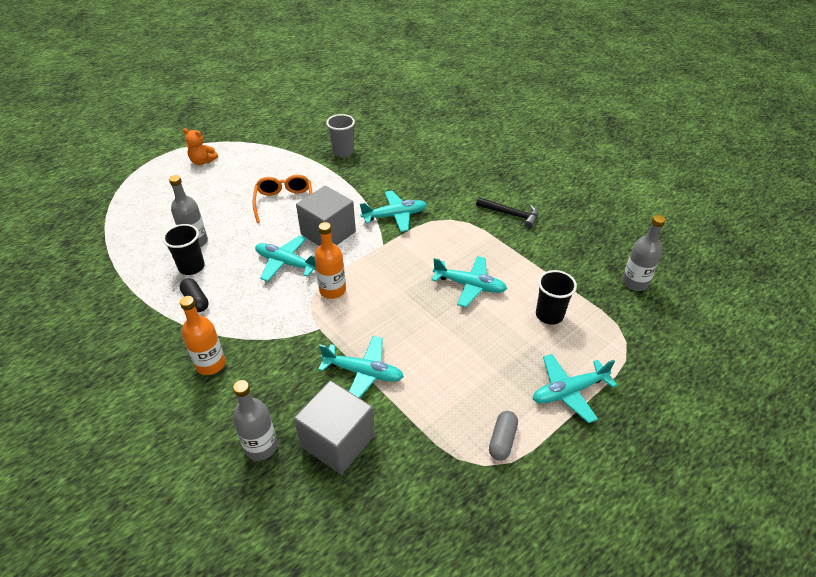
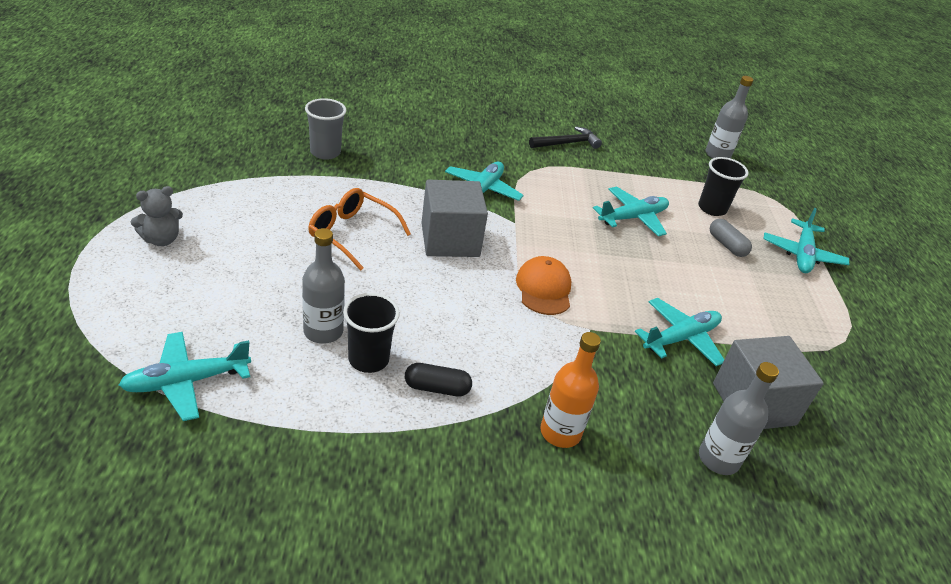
camera: 55 degrees left, 5 degrees down
orange teddy bear [183,128,218,165] -> grey teddy bear [131,186,183,246]
turquoise plane [255,235,316,282] -> turquoise plane moved to [119,332,251,421]
orange bottle [314,222,346,299] -> orange cap [516,256,571,315]
grey capsule [489,411,518,461] -> grey capsule moved to [710,219,752,257]

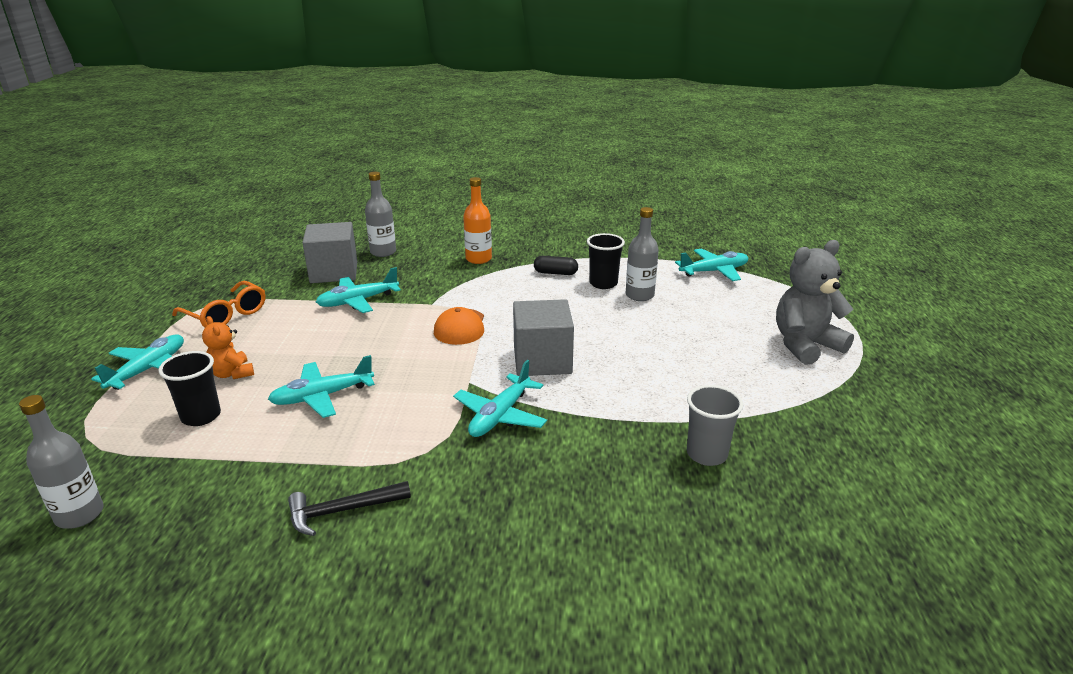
camera: 170 degrees left, 10 degrees down
grey teddy bear [131,186,183,246] -> grey teddy bear [776,240,854,365], size x1.80
orange glasses [308,188,411,271] -> orange glasses moved to [172,281,266,327]
grey capsule [710,219,752,257] -> orange teddy bear [202,316,254,379]

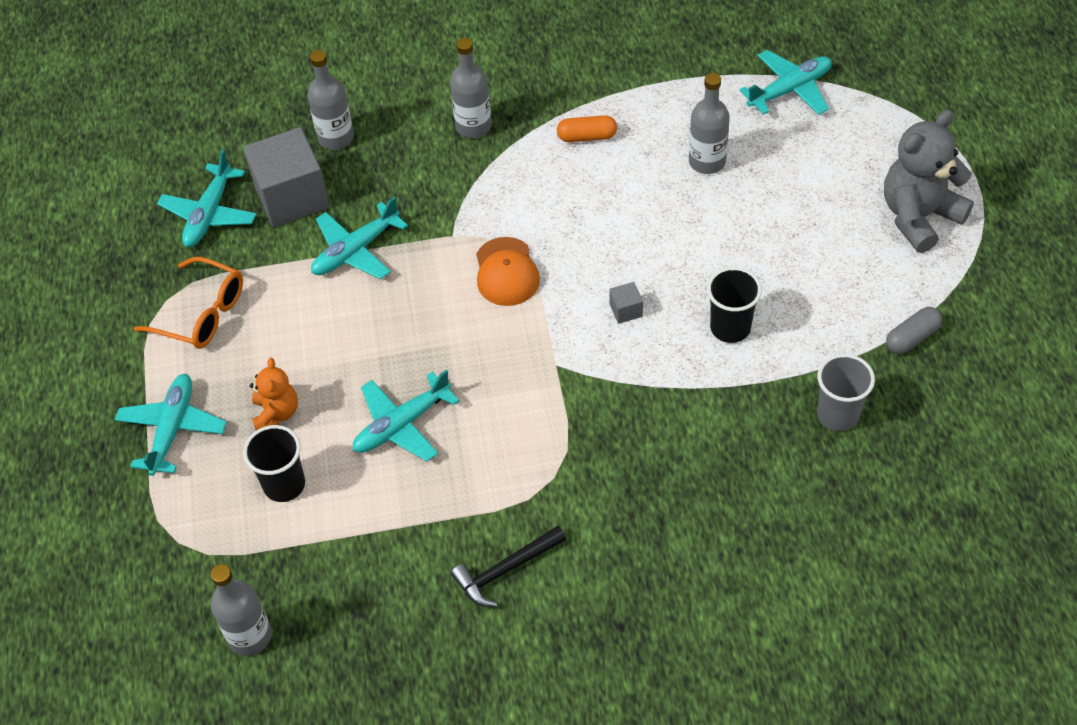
camera: 10 degrees left, 25 degrees up
orange teddy bear [202,316,254,379] -> orange teddy bear turned 135 degrees counterclockwise [250,358,298,431]
turquoise plane [453,360,547,437] -> turquoise plane moved to [157,150,257,247]
orange bottle [463,177,492,264] -> grey bottle [450,38,492,138]
grey cube [513,299,574,376] -> grey cube [609,282,643,324], size x0.41
black capsule [534,256,578,275] -> orange capsule [557,115,617,142]
black cup [587,233,625,289] -> black cup moved to [707,267,762,343]
none -> grey capsule [886,307,942,354]

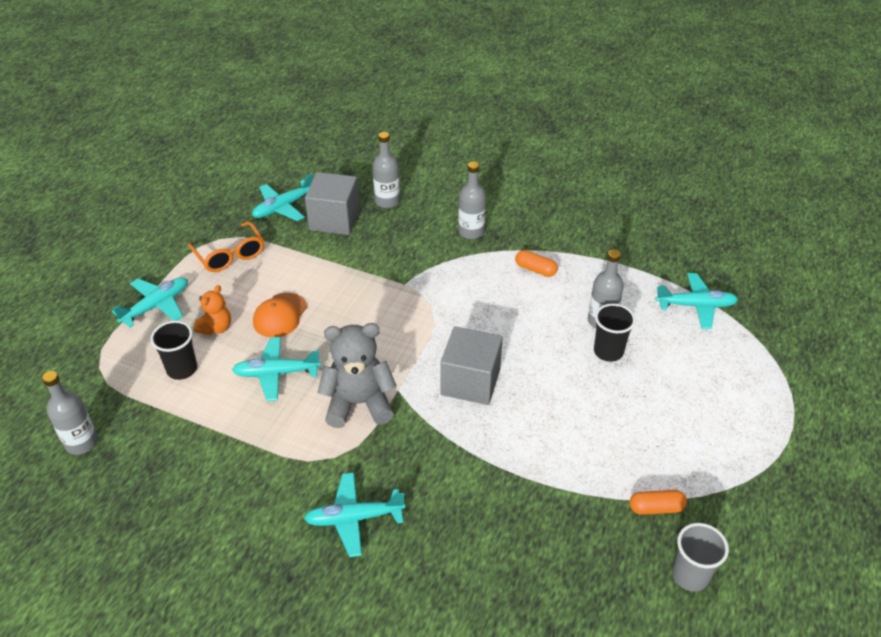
camera: 30 degrees right, 10 degrees down
turquoise plane [311,196,408,279] -> turquoise plane moved to [304,473,405,557]
black hammer [451,525,566,607] -> none
orange cap [476,237,540,306] -> orange cap moved to [253,293,307,338]
grey cube [609,282,643,324] -> grey cube [440,326,503,405], size x2.45
black cup [707,267,762,343] -> black cup moved to [594,304,636,362]
grey cup [817,354,875,431] -> grey cup moved to [672,523,729,592]
grey teddy bear [884,110,974,253] -> grey teddy bear moved to [317,323,397,428]
grey capsule [886,307,942,354] -> orange capsule [629,490,687,515]

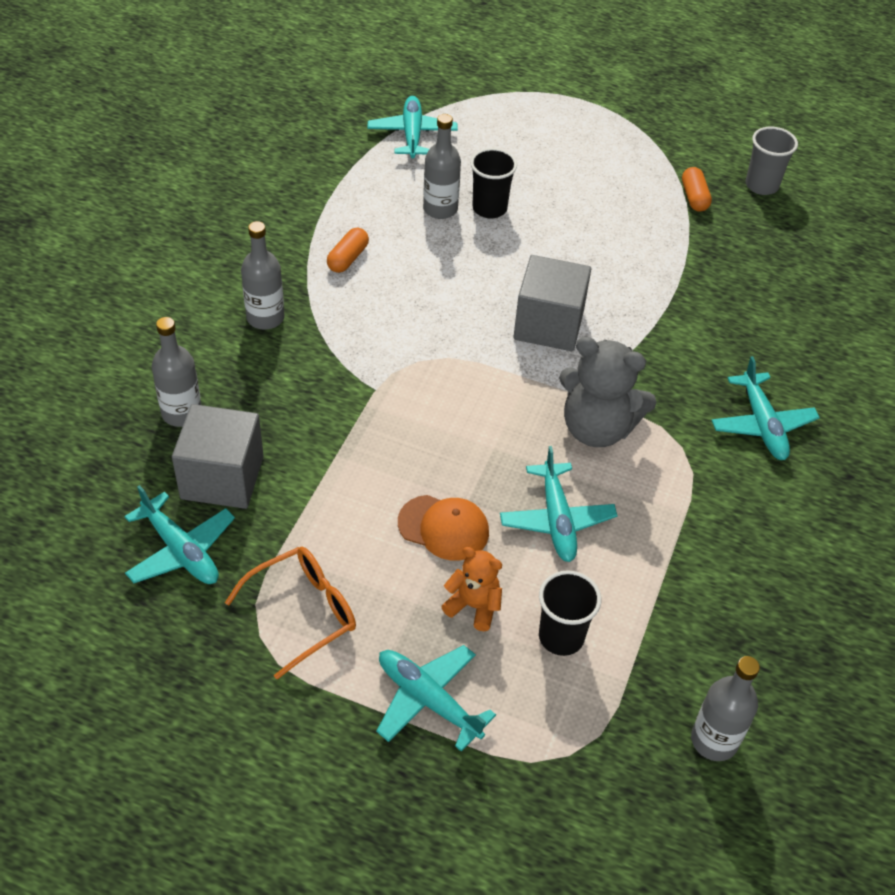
camera: 95 degrees left, 5 degrees up
grey teddy bear [317,323,397,428] -> grey teddy bear turned 60 degrees counterclockwise [559,337,656,447]

